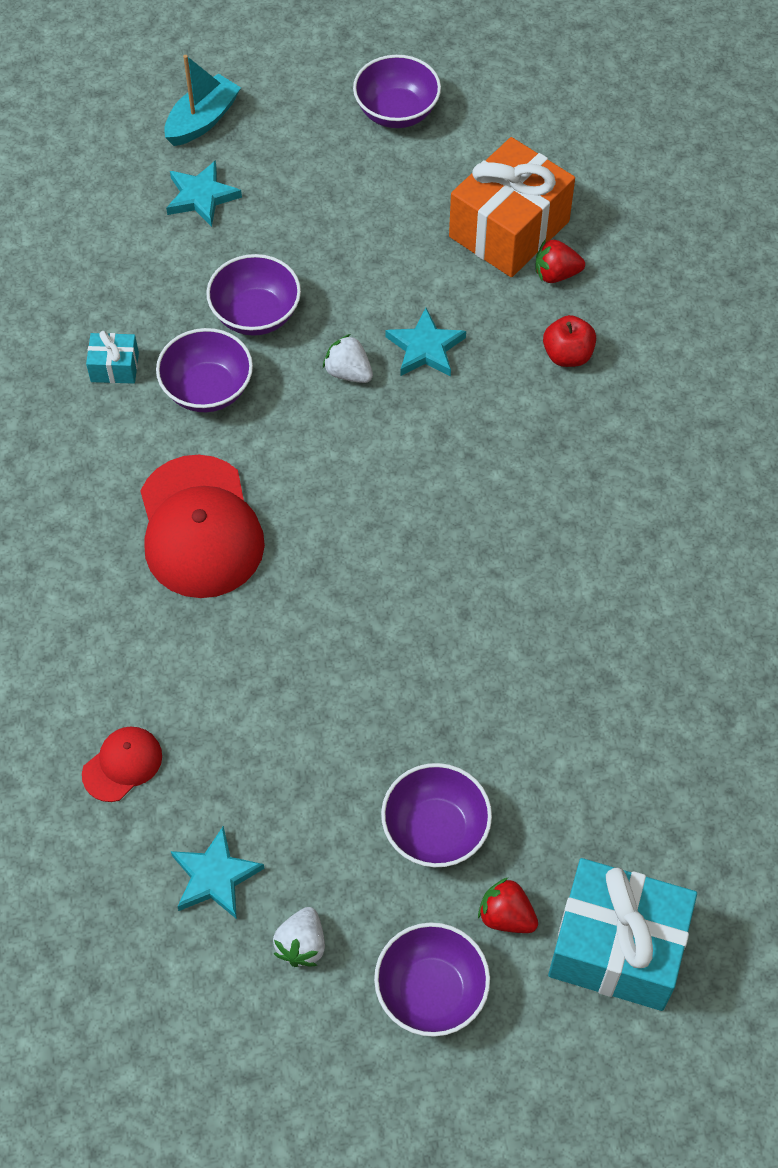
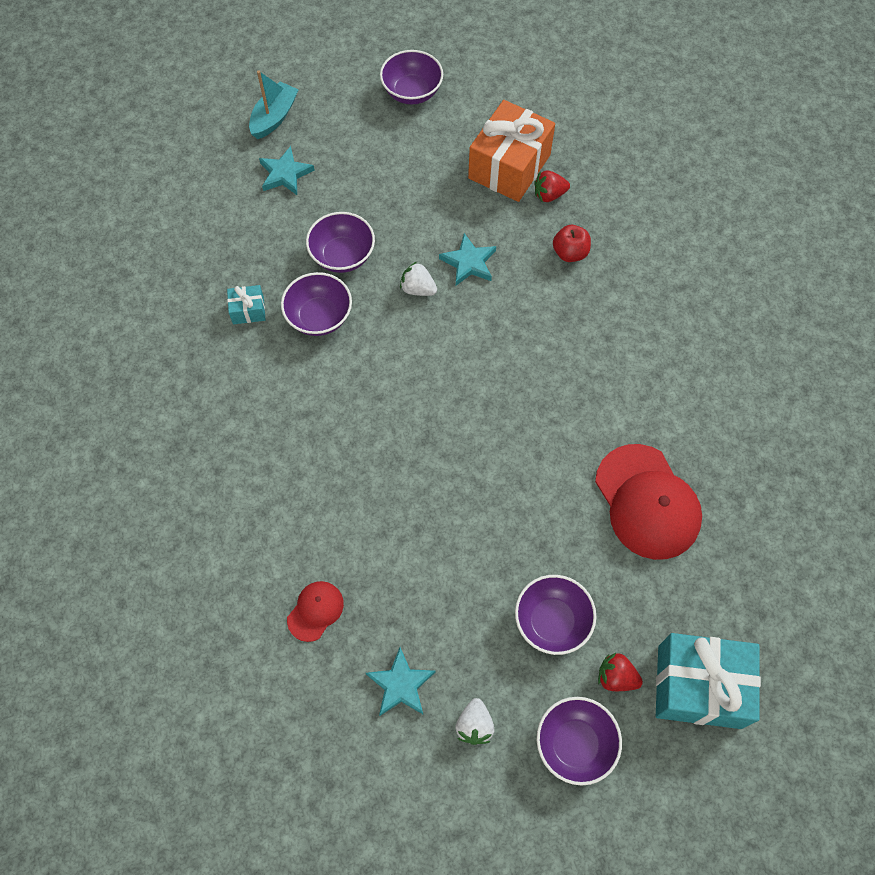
camera: 10 degrees left, 5 degrees up
red cap [140,455,265,598] -> red cap moved to [595,444,702,560]

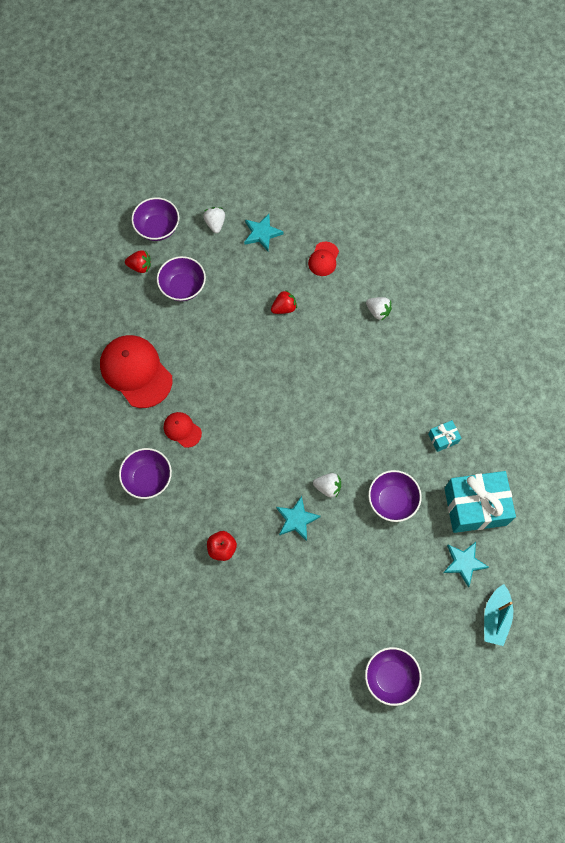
camera: 165 degrees right, 5 degrees up
purple bowl [281,272,352,336] -> purple bowl moved to [119,448,172,499]
orange gift [468,100,555,202] -> none
red strawberry [534,170,570,202] -> red strawberry moved to [271,290,297,314]
turquoise gift [656,633,761,729] -> turquoise gift moved to [444,471,516,533]
none -> red cap [164,412,202,448]
none -> white strawberry [366,297,392,321]

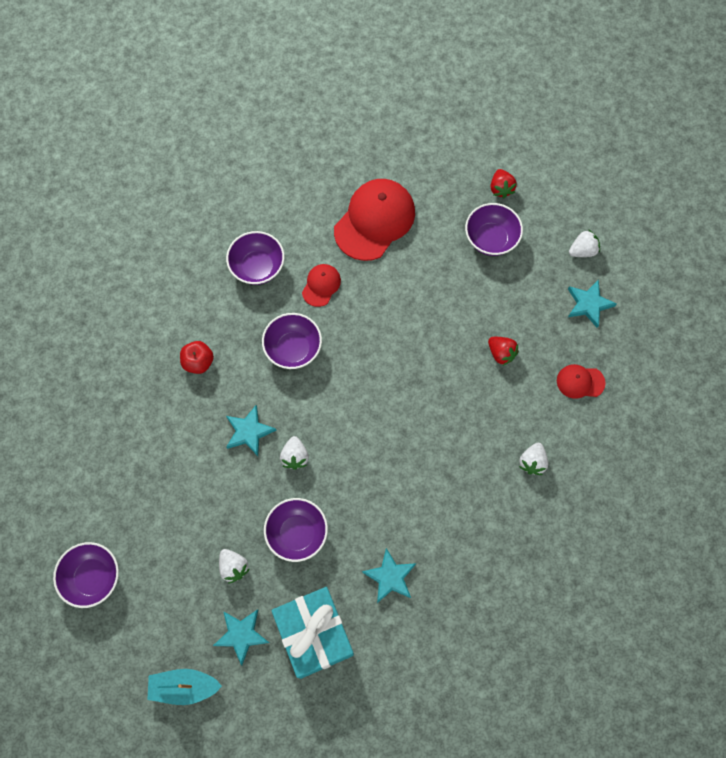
camera: 75 degrees right, 0 degrees up
purple bowl [131,197,179,241] -> purple bowl moved to [262,313,322,369]
turquoise gift [428,420,461,452] -> turquoise star [362,548,416,603]
none -> white strawberry [219,549,250,584]

